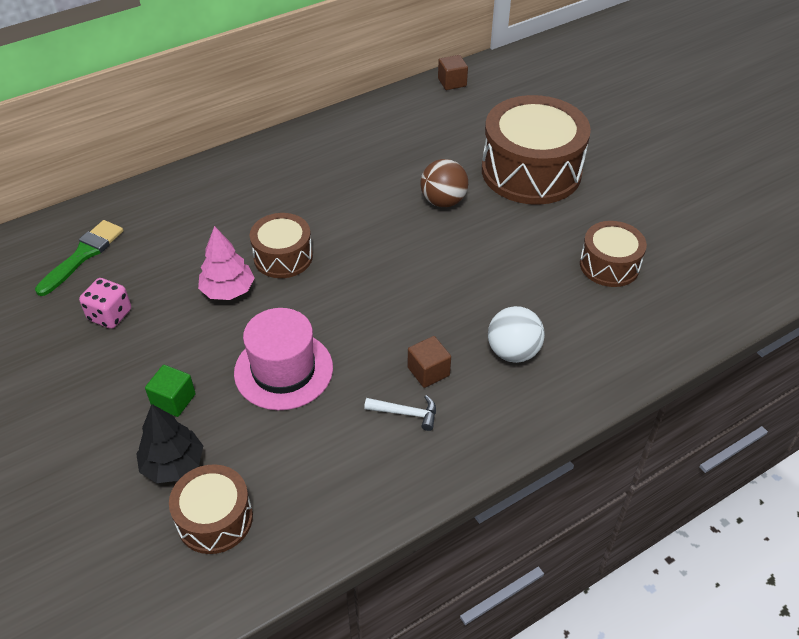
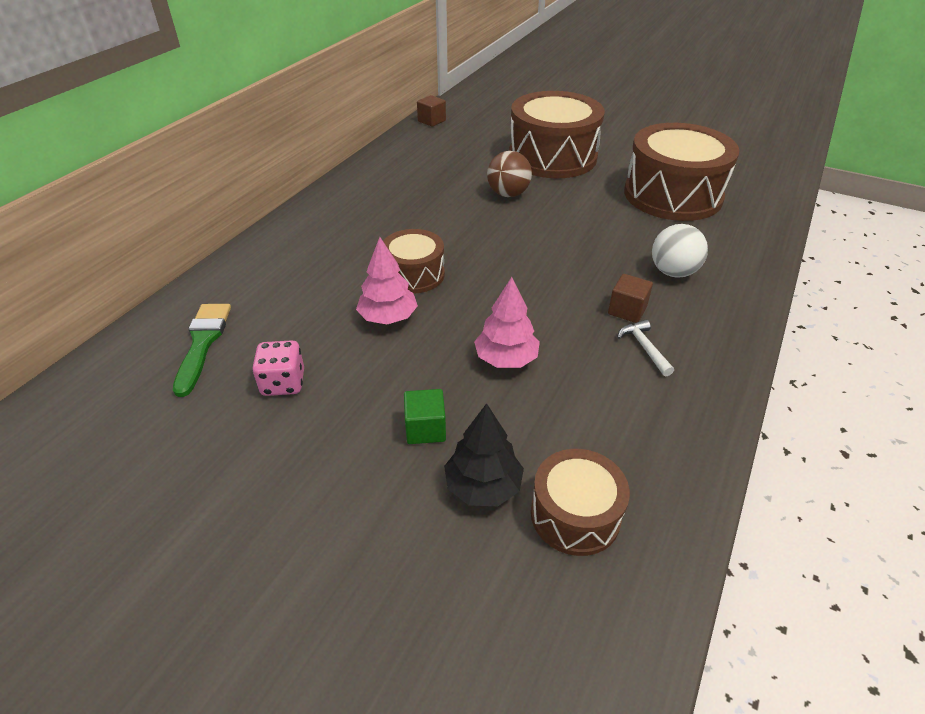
camera: 30 degrees left, 5 degrees down
pink hat [234,308,333,410] -> pink tree [474,277,540,368]
white hammer [364,395,436,431] -> white hammer turned 90 degrees counterclockwise [617,319,674,377]
brown drum [580,221,647,287] -> brown drum [624,123,739,221], size x1.86

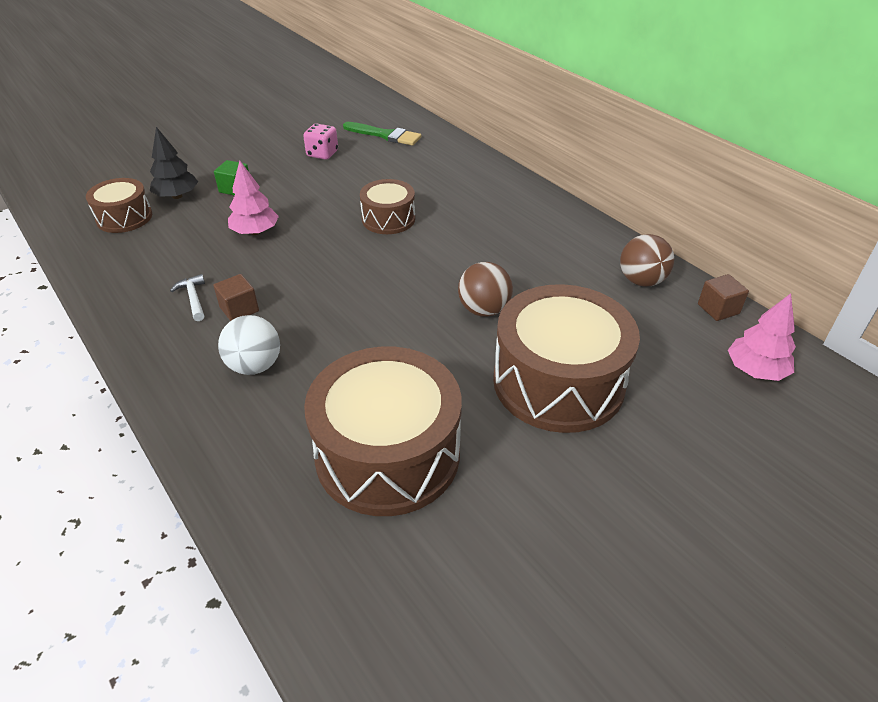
camera: 115 degrees right, 0 degrees up
pink tree [356,237,418,324] -> pink tree moved to [728,293,796,381]
white hammer [617,319,674,377] -> white hammer turned 120 degrees counterclockwise [170,274,205,321]
none -> brown ball [620,234,674,287]

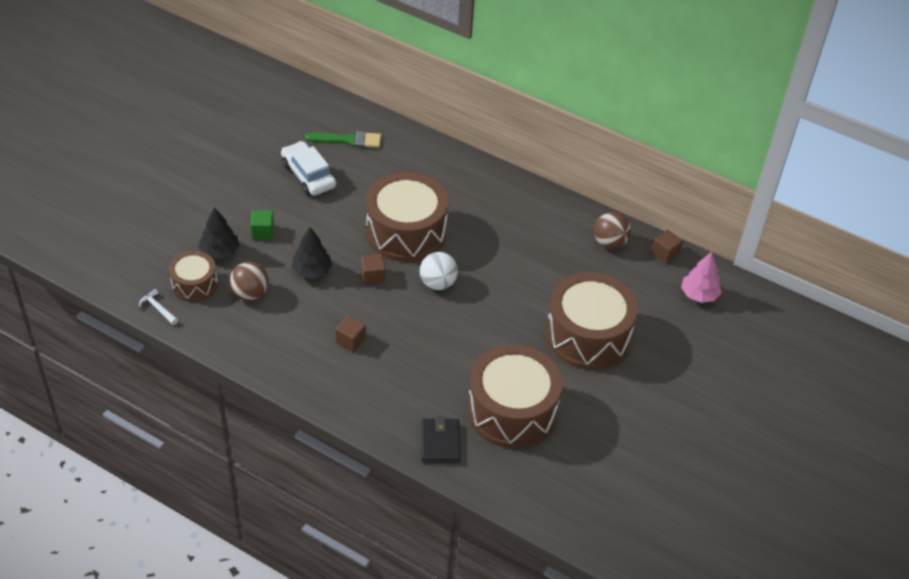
camera: 25 degrees left, 5 degrees up
white hammer [170,274,205,321] -> white hammer moved to [139,289,178,325]
white ball [218,315,280,375] -> white ball moved to [420,252,458,290]
pink tree [228,161,279,235] -> black tree [291,227,332,279]
pink dice [303,124,338,160] -> white car [281,141,336,196]
brown drum [360,179,415,234] -> brown drum [366,172,448,262], size x1.86
brown ball [458,262,513,317] -> brown ball moved to [229,262,269,301]
none -> brown cube [361,254,385,285]
none -> black wallet [421,417,460,463]

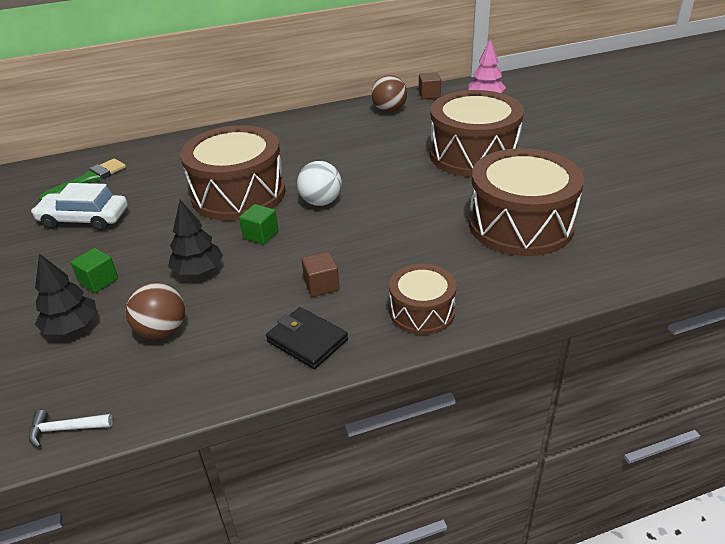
camera: 45 degrees left, 10 degrees down
brown drum [169,251,218,302] -> brown drum moved to [389,264,457,335]
brown cube [361,254,385,285] -> green cube [239,204,279,244]
black wallet [421,417,460,463] -> black wallet moved to [266,307,348,369]

